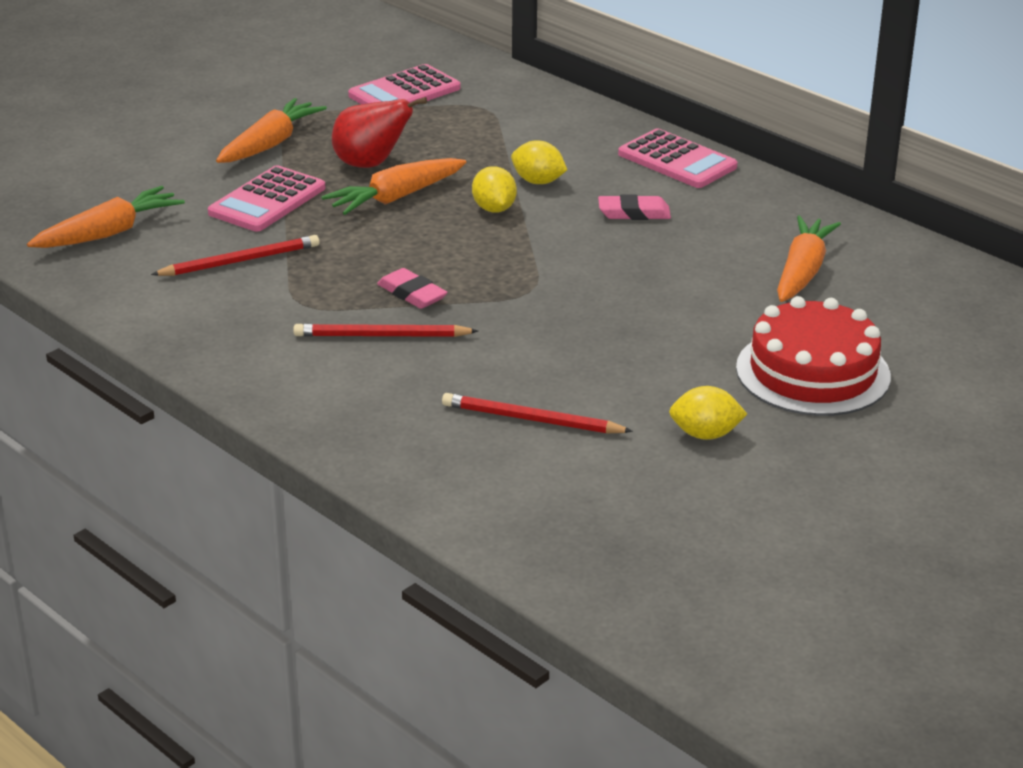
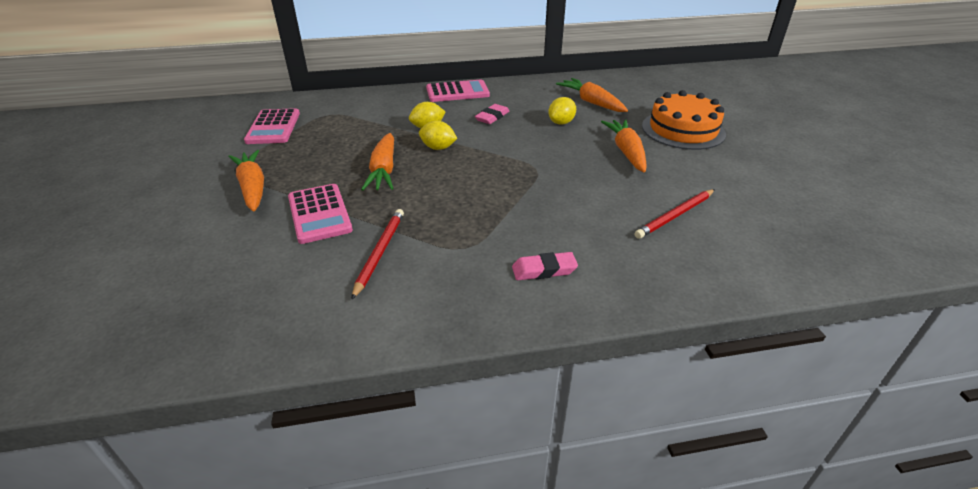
camera: 55 degrees left, 5 degrees up
orange carrot [27,186,185,248] -> orange carrot moved to [601,119,647,172]
red pencil [293,324,478,337] -> none
red pear [332,97,427,168] -> none
pink eraser [377,268,448,309] -> pink eraser moved to [512,252,578,280]
yellow lemon [669,386,747,440] -> yellow lemon moved to [548,97,576,125]
red cake [736,296,891,416] -> orange cake [642,90,726,150]

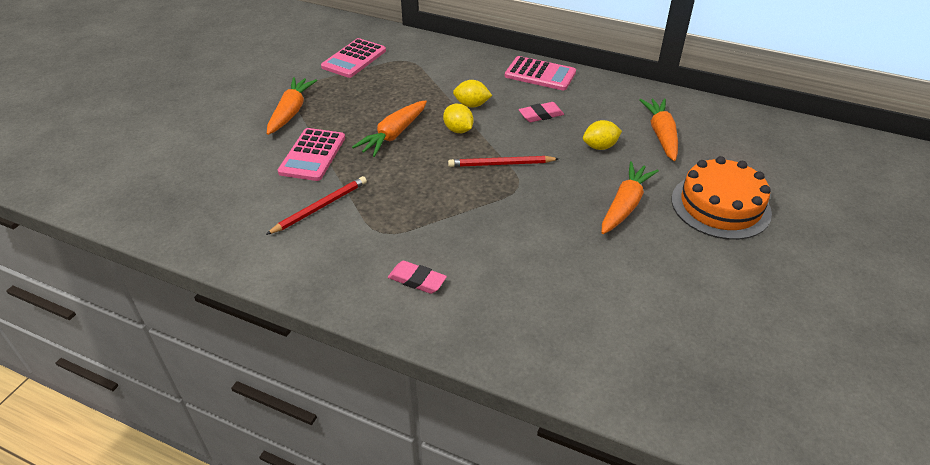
camera: 35 degrees right, 5 degrees up
red pencil [635,189,715,239] -> red pencil moved to [448,156,559,167]

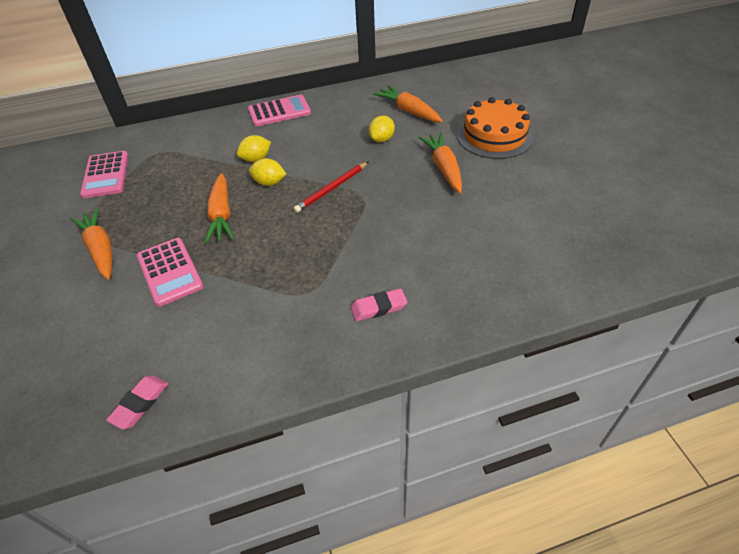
camera: 40 degrees left, 5 degrees up
red pencil [266,176,367,235] -> none
pink eraser [519,102,564,122] -> pink eraser moved to [106,375,168,429]

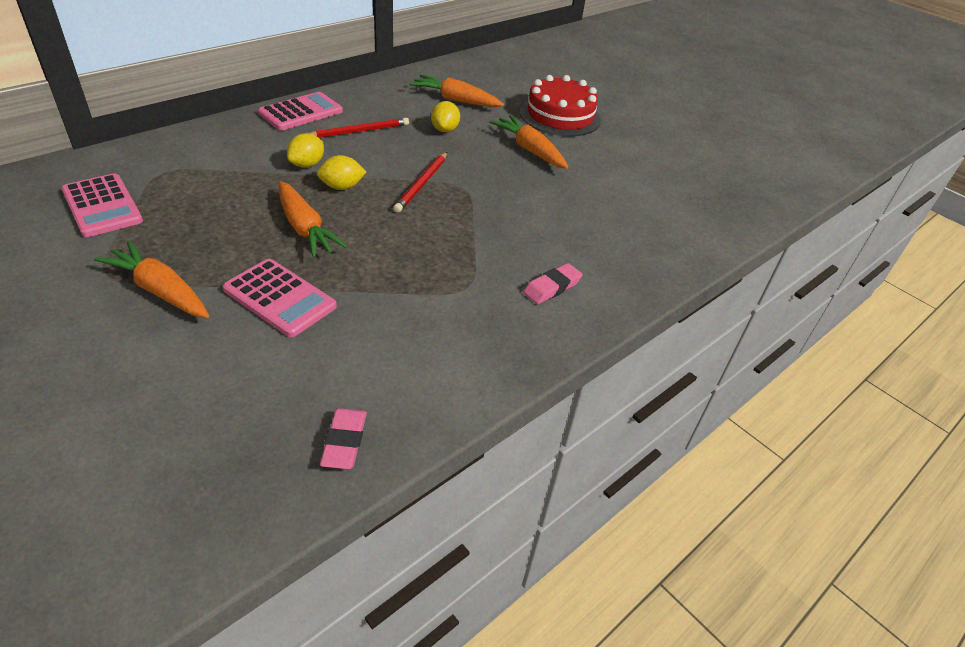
camera: 30 degrees left, 5 degrees down
orange cake [457,97,533,159] -> red cake [520,75,601,136]
none -> red pencil [309,118,409,138]

